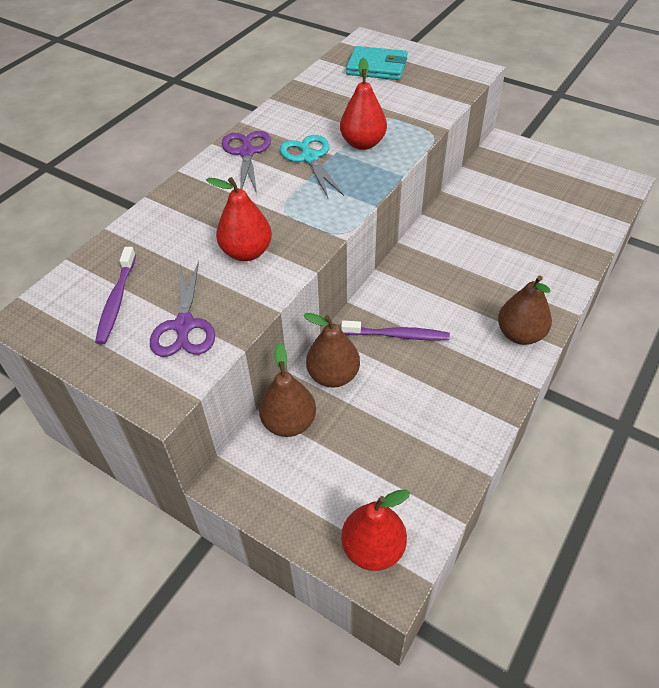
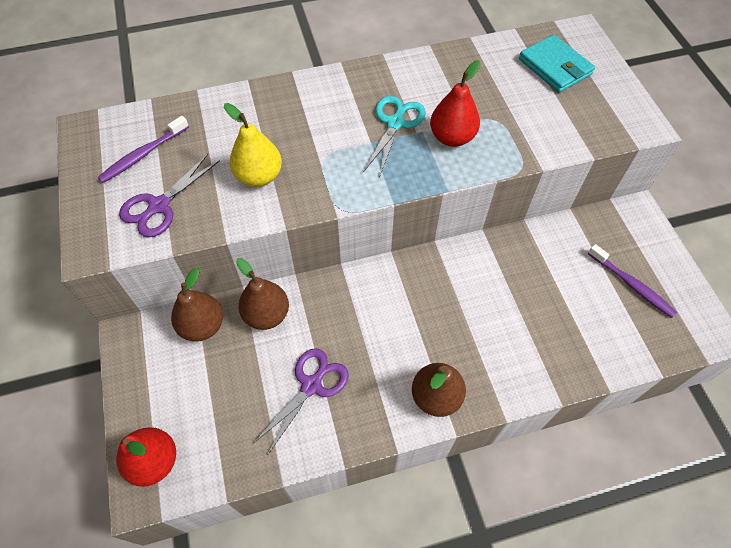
camera: 40 degrees right, 10 degrees up
red pear [206,177,272,261] -> yellow pear [224,103,282,187]
purple scissors [222,131,271,193] -> purple scissors moved to [253,348,349,454]
purple toothbrush [341,320,450,341] -> purple toothbrush moved to [588,244,677,318]

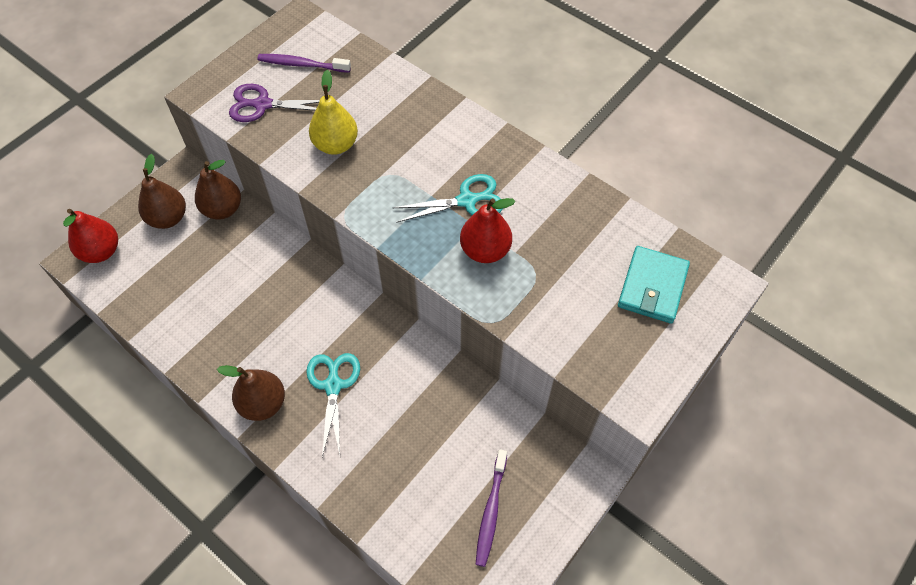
camera: 55 degrees right, 0 degrees up
brown pear [236,258,289,330] -> brown pear moved to [138,154,186,229]
purple scissors [253,348,349,454] -> none
none -> turquoise scissors [306,353,360,457]

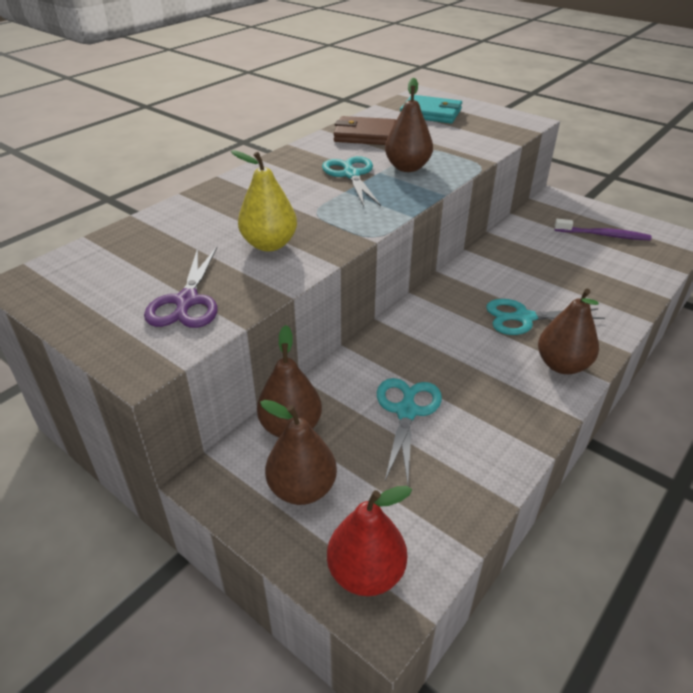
camera: 90 degrees left, 20 degrees down
purple toothbrush [257,54,351,73] -> none
red pear [460,198,516,263] -> brown pear [385,78,433,172]
none -> brown wallet [334,116,396,145]
none -> turquoise scissors [377,378,442,484]

